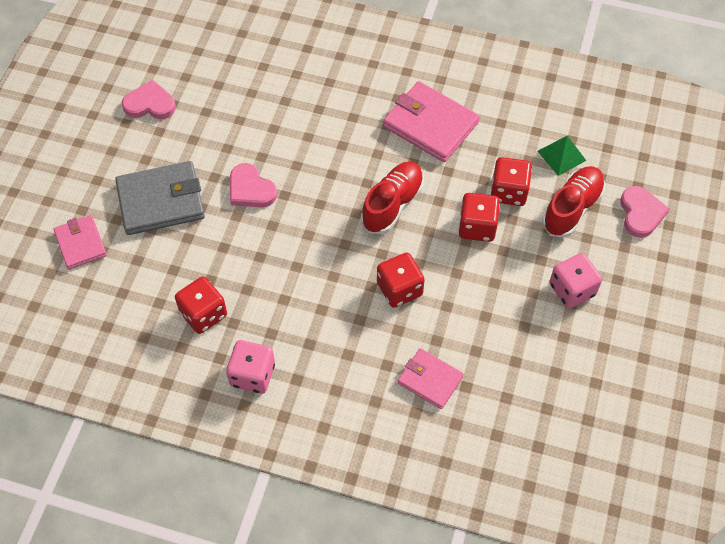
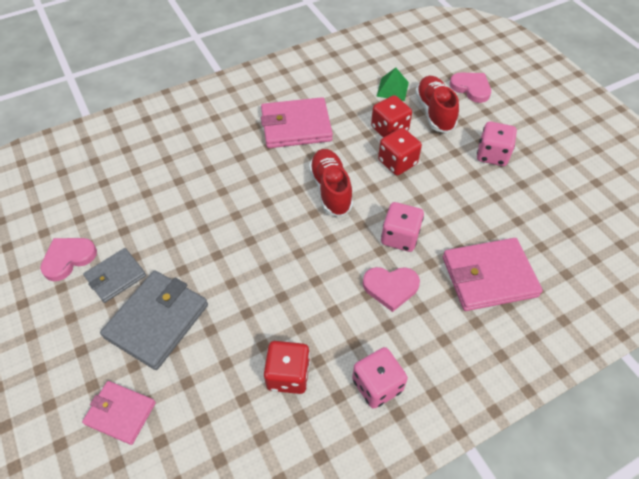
camera: 45 degrees left, 5 degrees down
pink heart [230,163,277,207] -> pink heart moved to [363,267,420,312]
red dice [377,253,425,308] -> pink dice [381,202,424,252]
pink wallet [398,348,464,409] -> pink wallet [443,238,543,311], size x1.65
none -> grey wallet [83,248,146,303]

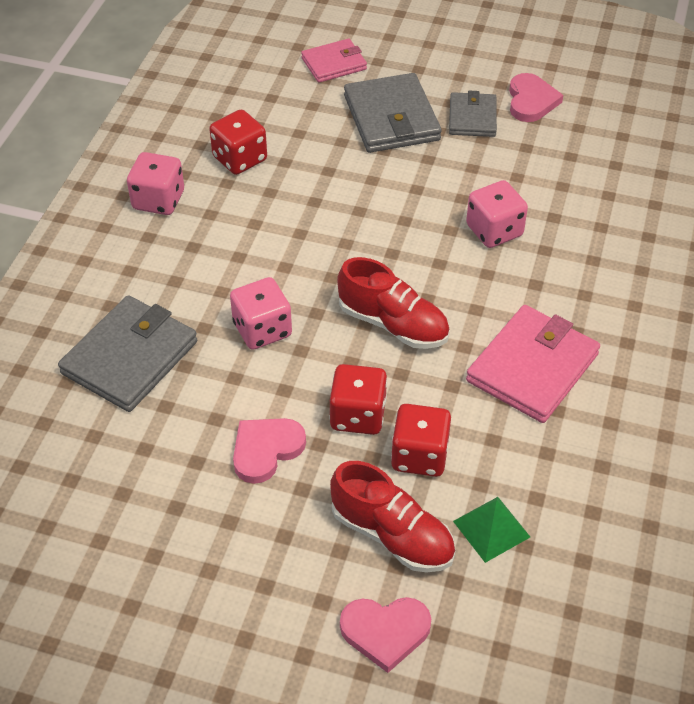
camera: 135 degrees right, 5 degrees down
pink heart [363,267,420,312] -> pink heart moved to [233,418,306,484]
pink wallet [443,238,543,311] -> grey wallet [58,295,197,412]
pink dice [477,122,517,166] -> pink dice moved to [466,180,528,248]

